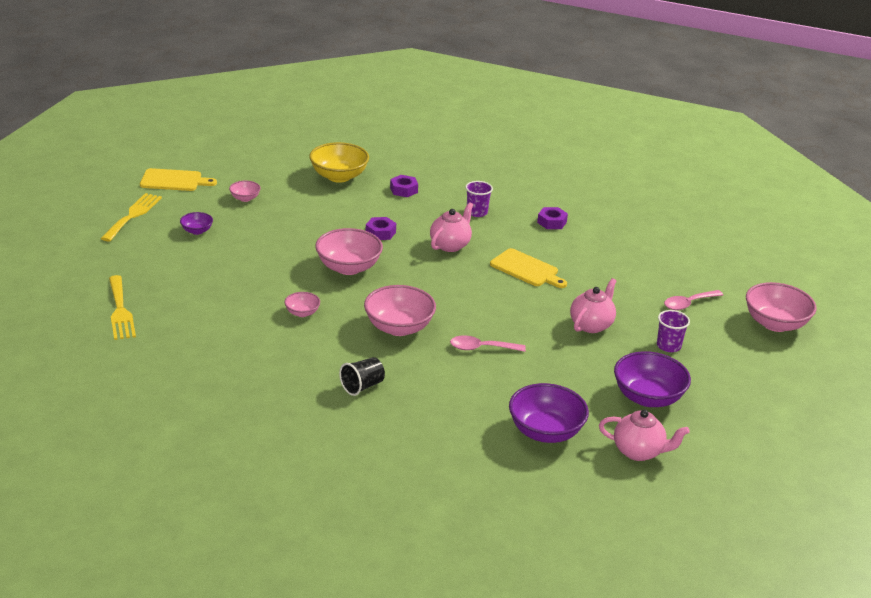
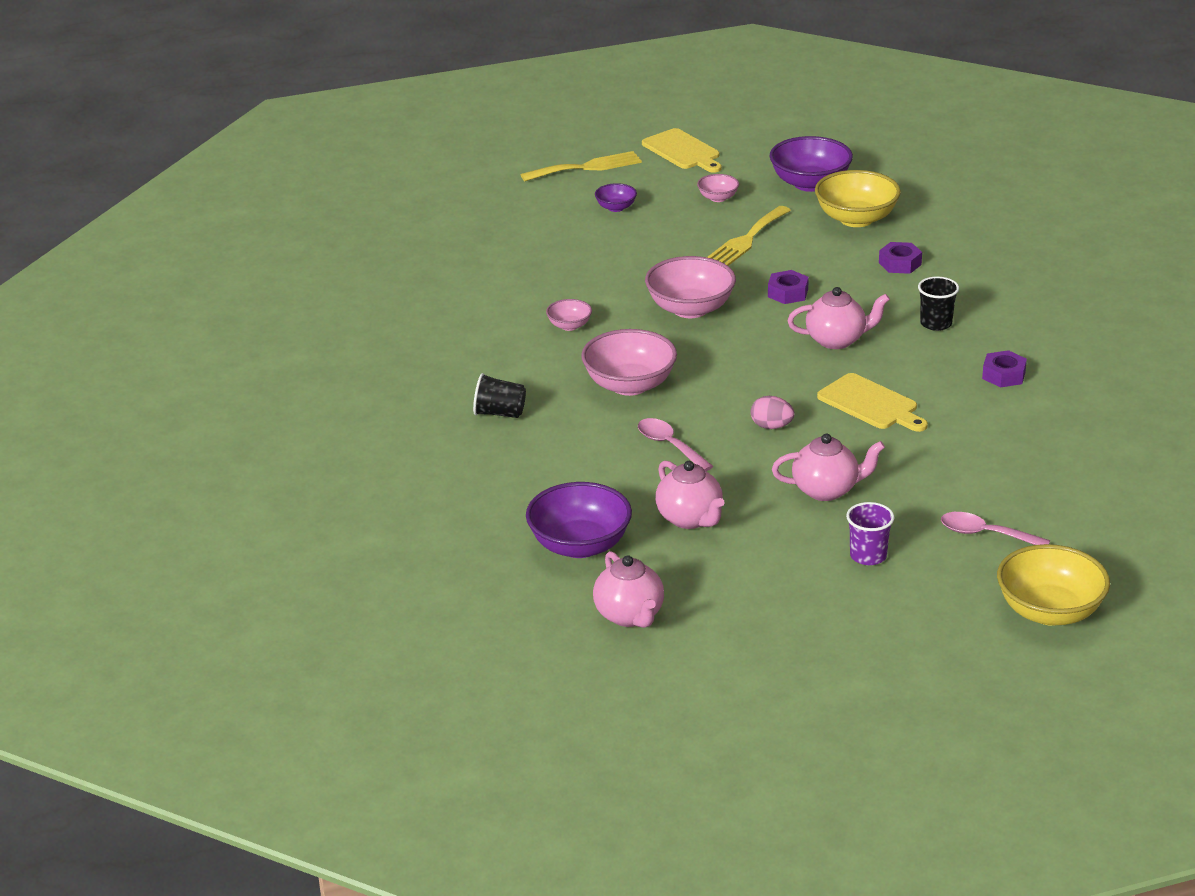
camera: 55 degrees right, 0 degrees up
yellow fork [109,275,136,340] -> yellow fork moved to [707,206,791,266]
purple cup [466,181,493,217] -> black cup [918,276,959,331]
yellow cutting board [490,248,567,288] -> yellow cutting board turned 45 degrees counterclockwise [817,373,928,432]
purple bowl [614,351,691,407] -> purple bowl moved to [770,136,853,192]
pink bowl [746,282,817,332] -> yellow bowl [997,544,1110,626]
none -> pink teapot [656,461,724,529]
none -> pink egg [751,396,795,429]

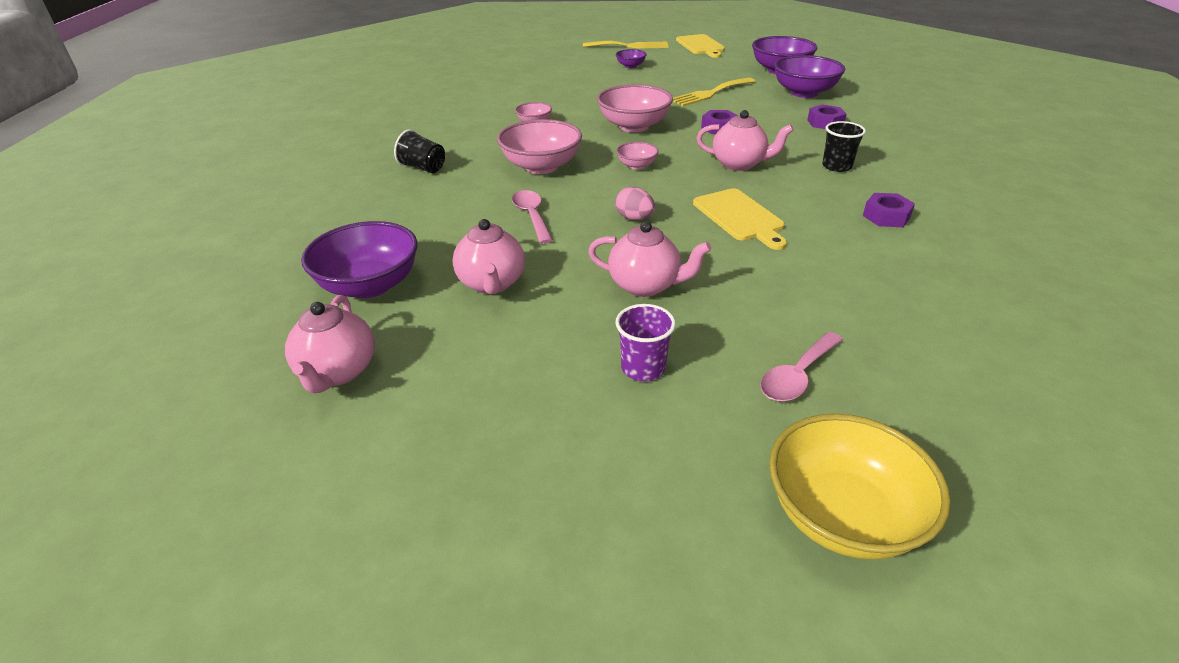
camera: 20 degrees right, 5 degrees up
pink bowl [697,174,739,202] -> pink bowl moved to [616,142,659,170]
yellow bowl [815,170,901,227] -> purple bowl [774,55,845,98]
pink spoon [941,512,1050,545] -> pink spoon turned 90 degrees counterclockwise [760,332,843,402]

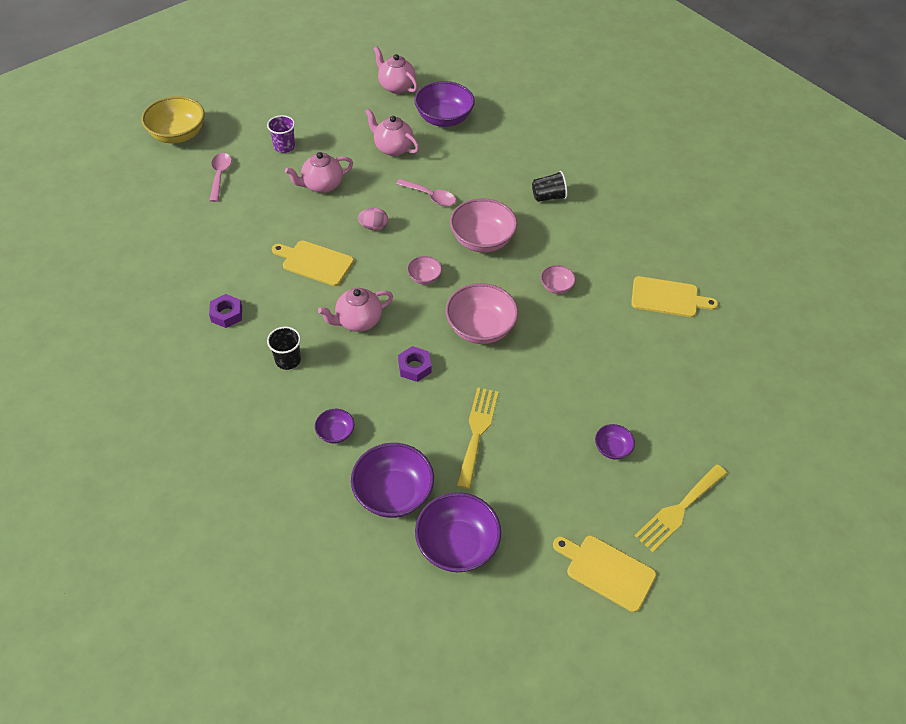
camera: 135 degrees right, 15 degrees up
purple nut [807,104,847,129] -> purple bowl [315,409,354,444]
none -> yellow cutting board [631,276,718,317]

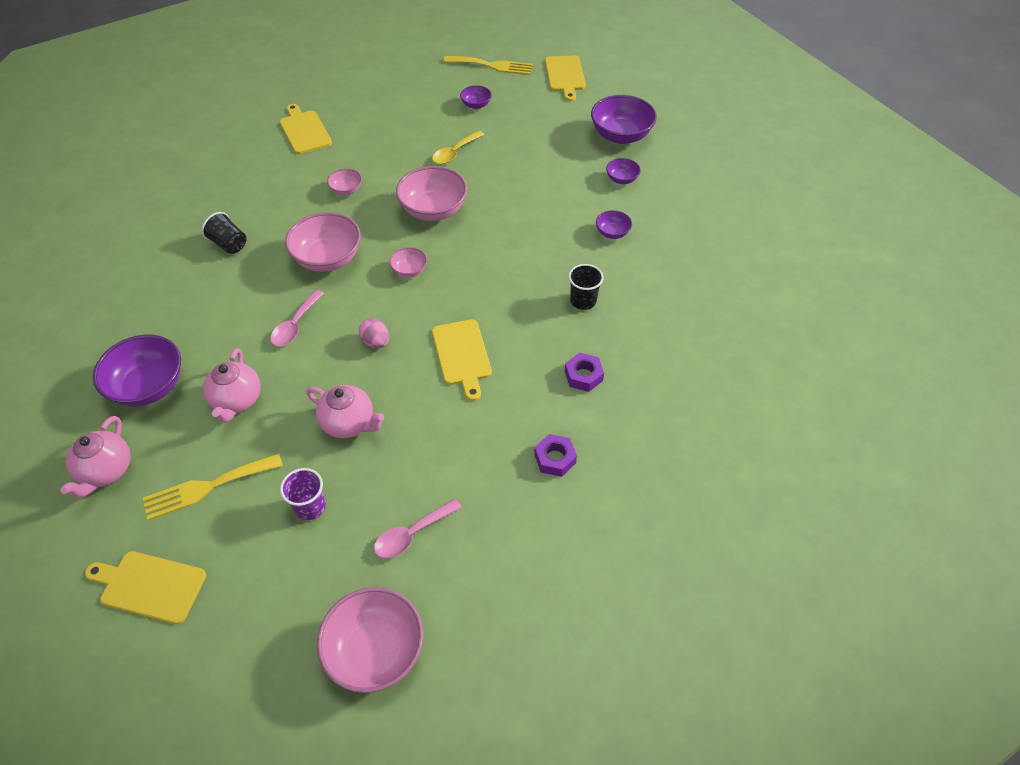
camera: 125 degrees left, 0 degrees up
yellow bowl [141,96,205,143] -> pink bowl [317,587,423,693]
pink teapot [318,288,393,332] -> none
purple bowl [351,443,434,518] -> purple bowl [606,158,641,184], size x0.50
pink spoon [396,179,456,206] -> pink spoon turned 150 degrees counterclockwise [270,290,324,346]
purple nut [398,346,431,382] -> purple nut moved to [534,434,577,477]
yellow fork [456,387,498,489] -> yellow fork moved to [143,454,283,520]
none -> yellow cutting board [85,551,206,624]
none -> yellow spoon [432,130,484,164]

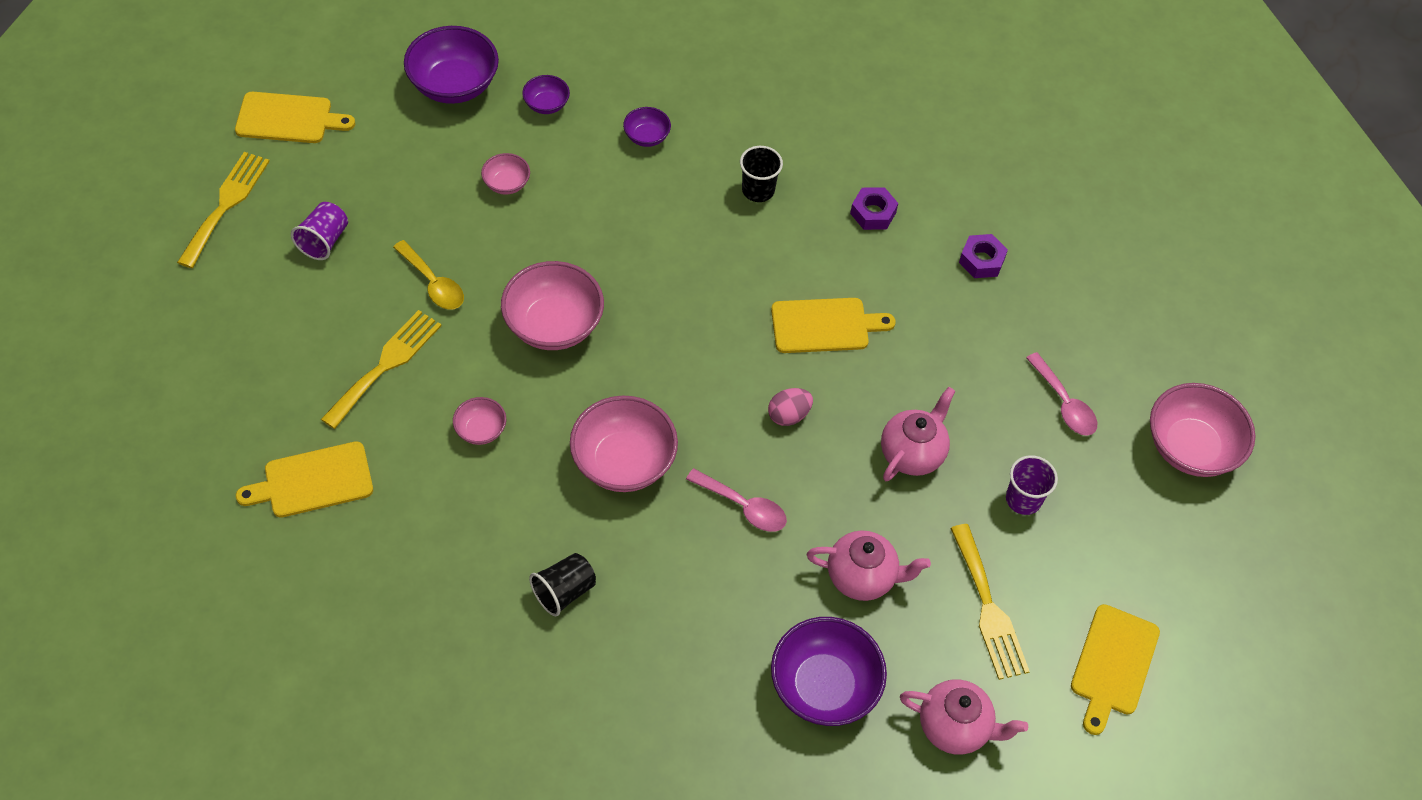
camera: 85 degrees left, 5 degrees up
pink bowl [389,247,427,278] -> pink bowl moved to [481,153,530,195]
purple bowl [460,85,492,109] -> purple cup [291,202,348,260]
none -> yellow fork [321,310,442,429]

